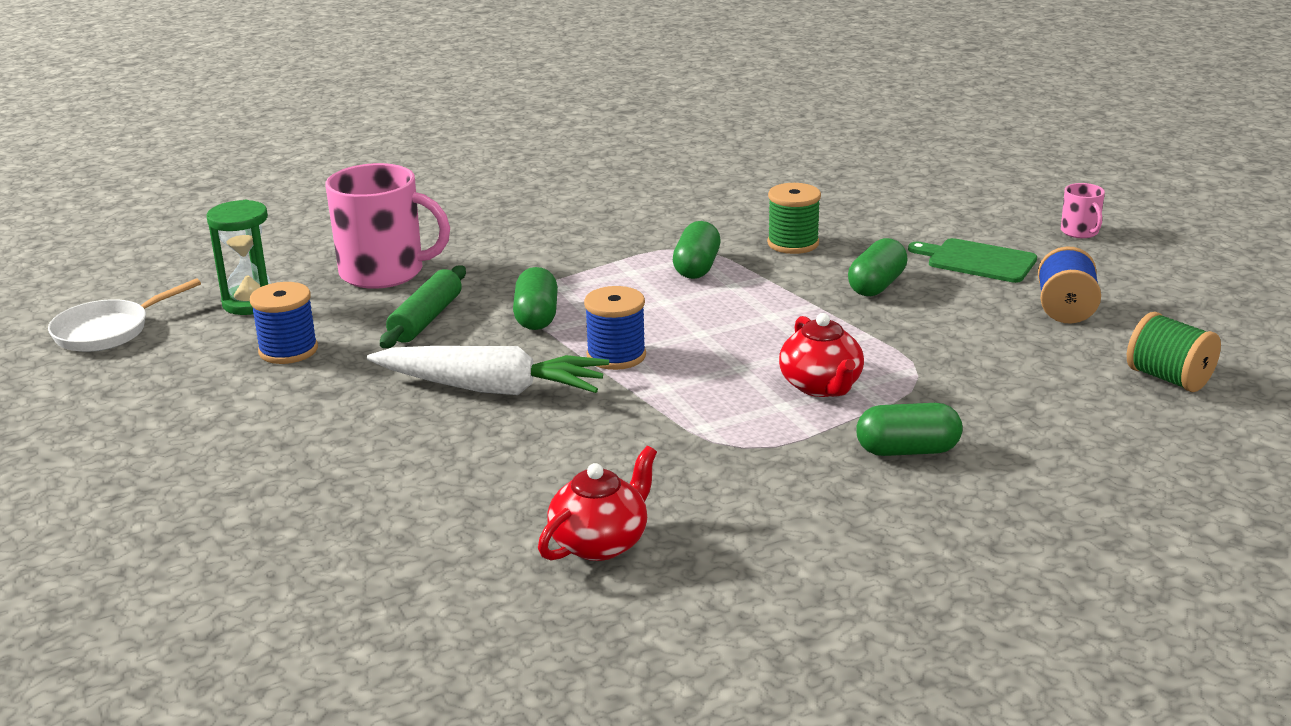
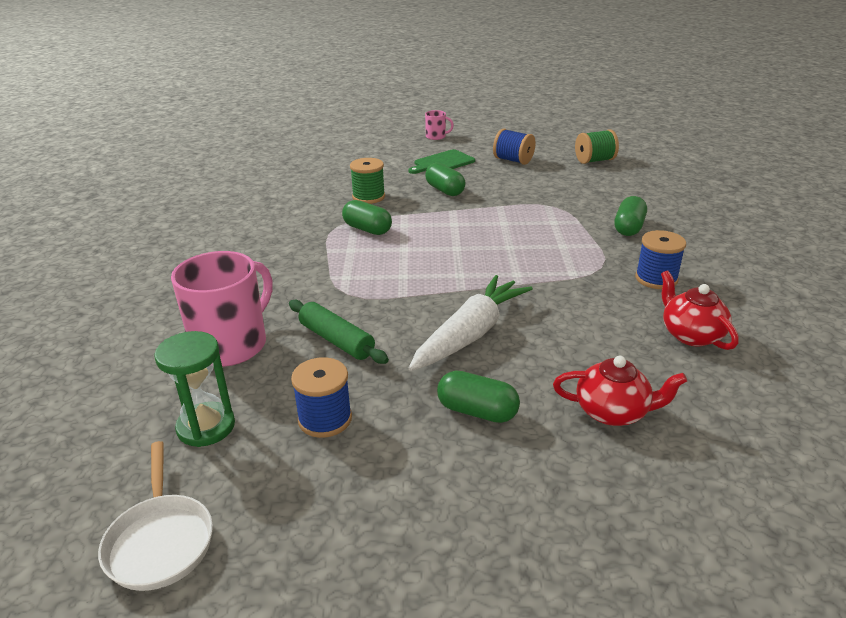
camera: 65 degrees left, 5 degrees up
green capsule [513,267,558,330] -> green capsule moved to [437,371,520,423]
blue spool [584,286,646,370] -> blue spool moved to [635,230,686,289]
red teapot [779,313,864,397] -> red teapot moved to [553,356,687,426]

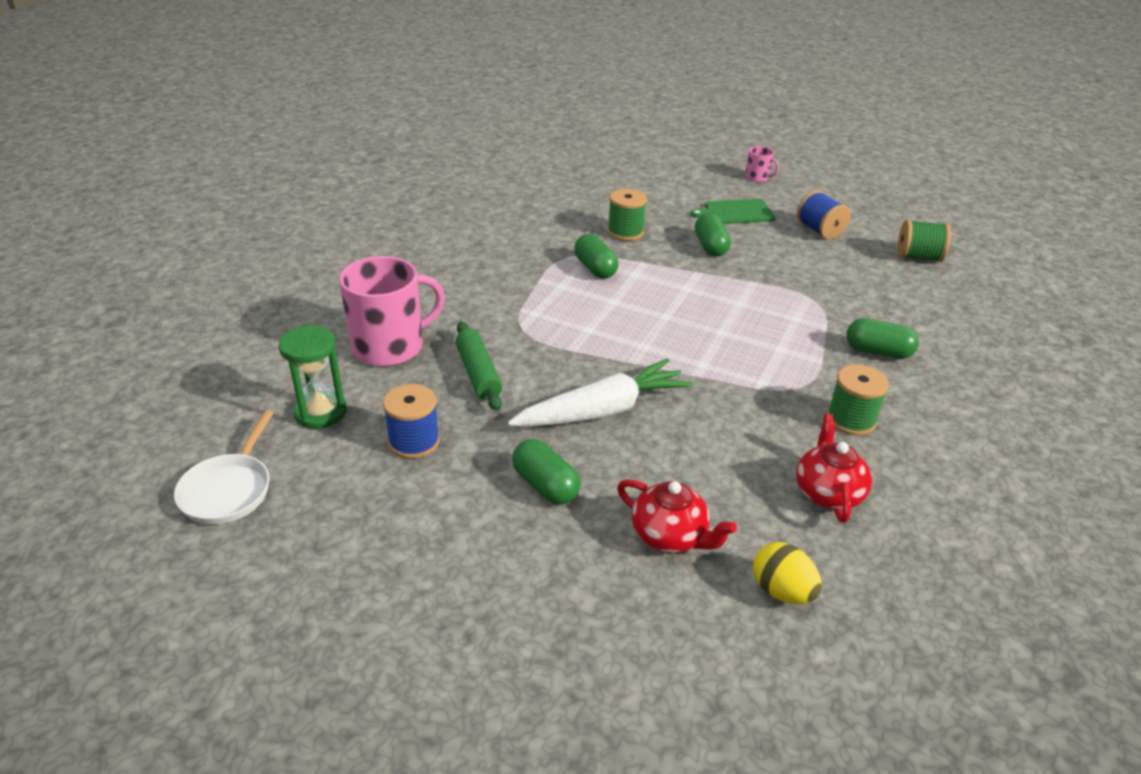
camera: 25 degrees right, 5 degrees up
green capsule [614,196,647,236] -> green capsule turned 60 degrees clockwise [846,318,919,359]
blue spool [635,230,686,289] -> green spool [827,364,889,436]
none -> yellow egg [753,542,822,604]

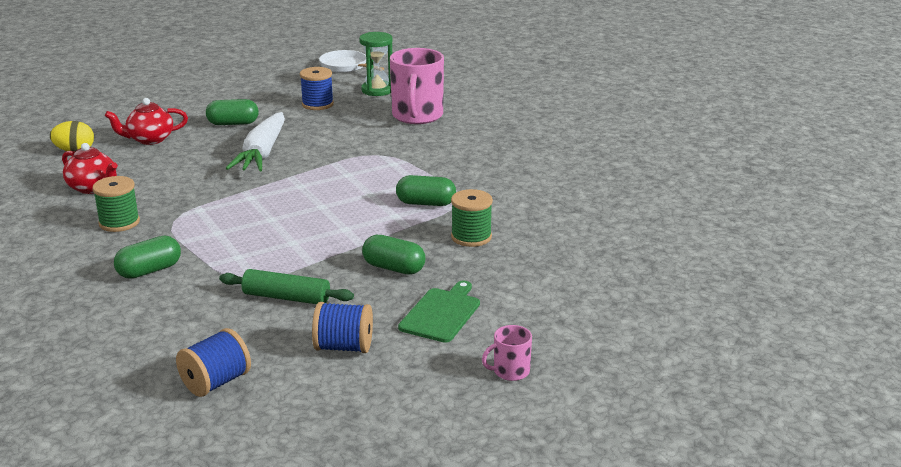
camera: 125 degrees right, 10 degrees down
green rolling pin [455,321,502,411] -> green rolling pin moved to [219,269,354,304]
green spool [898,220,951,262] -> blue spool [176,328,251,397]

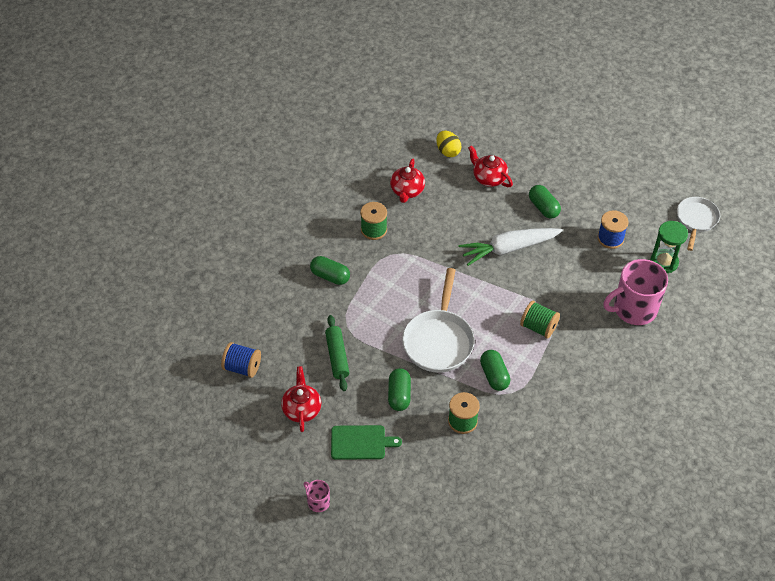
camera: 65 degrees right, 25 degrees up
blue spool [312,302,373,353] -> red teapot [281,366,321,432]
none -> white pan [402,268,475,373]
none -> green spool [520,301,560,339]

